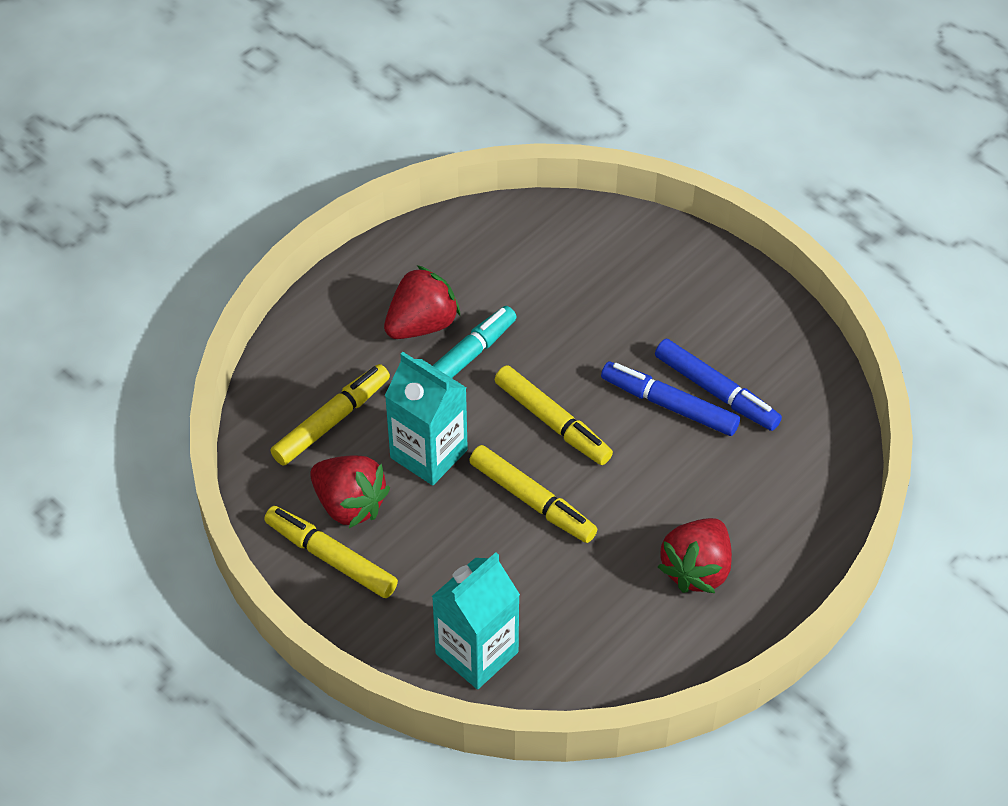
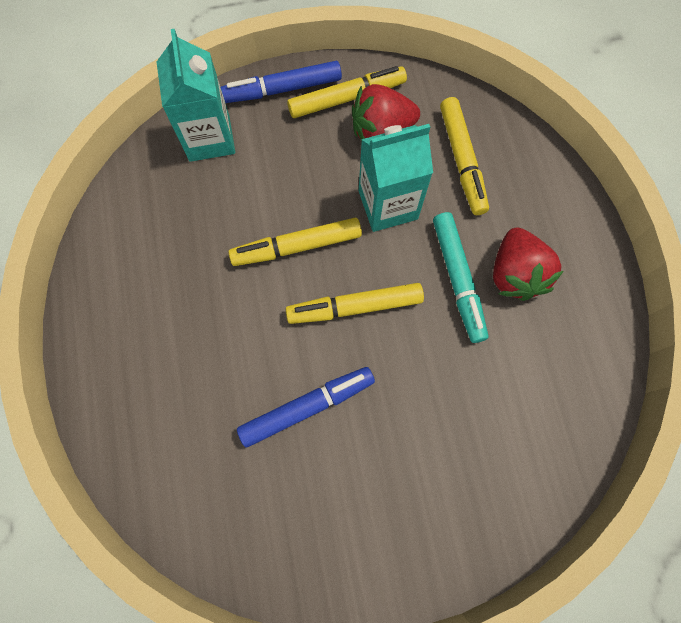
camera: 125 degrees right, 20 degrees up
blue marker [655,339,782,431] -> blue marker moved to [221,61,342,103]
red strawberry [658,518,732,593] -> none

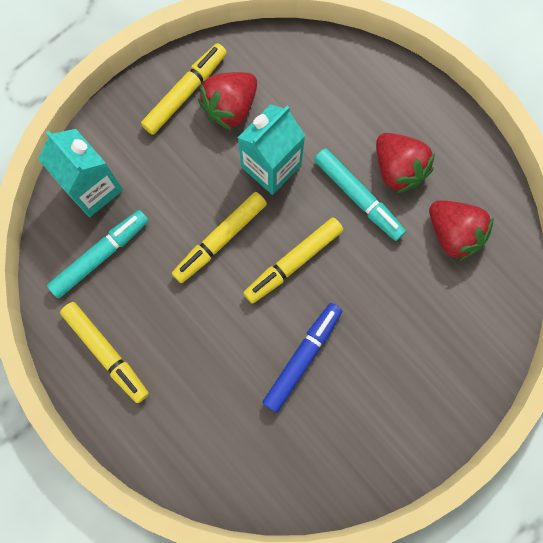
camera: 30 degrees left, 5 degrees up
blue marker [221,61,342,103] -> none
yellow marker [440,97,489,215] -> yellow marker moved to [60,302,149,403]
none -> turquoise marker [47,210,149,298]
none -> red strawberry [429,200,493,262]

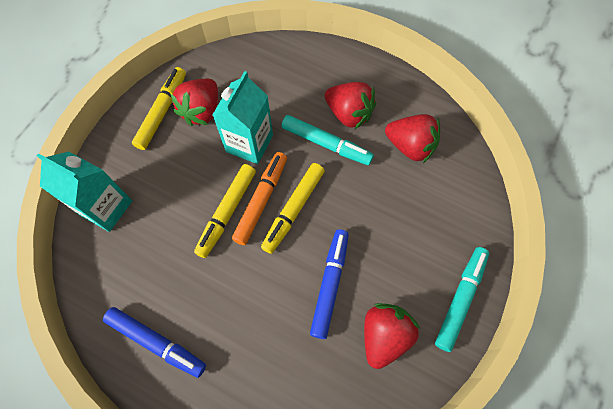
camera: 20 degrees left, 10 degrees down
turquoise marker [47,210,149,298] -> turquoise marker moved to [435,247,489,352]
yellow marker [60,302,149,403] -> blue marker [103,307,206,378]
none -> orange marker [232,152,287,245]
none -> red strawberry [364,303,420,369]

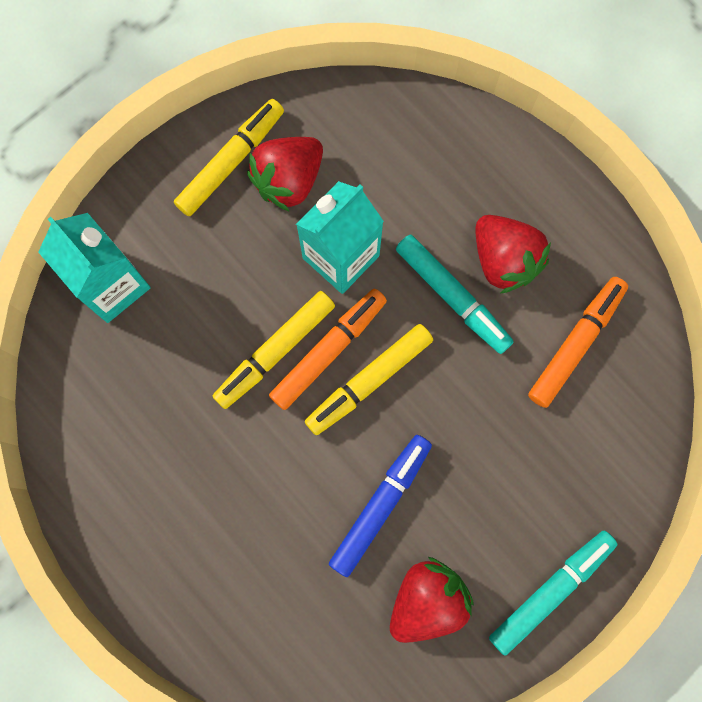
camera: 20 degrees right, 10 degrees up
blue marker [103,307,206,378] -> none
red strawberry [385,114,440,163] -> orange marker [528,277,628,408]

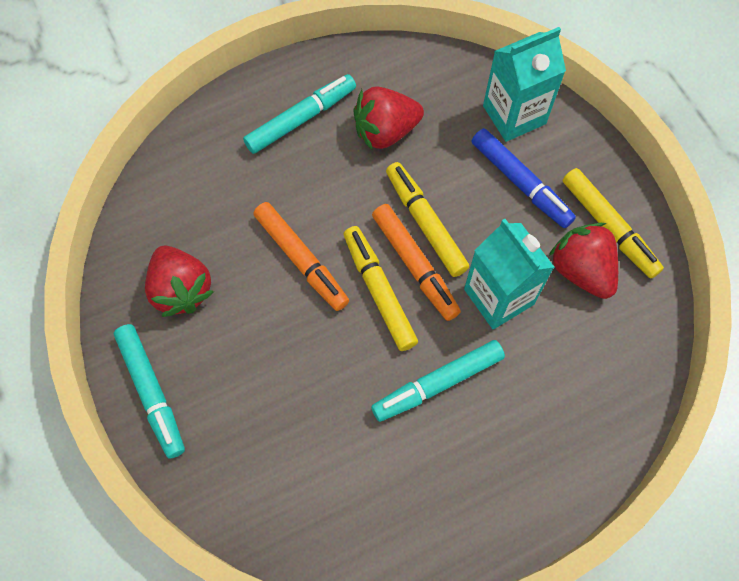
camera: 105 degrees right, 10 degrees down
blue marker [329,435,432,577] -> blue marker moved to [472,128,576,228]
red strawberry [475,215,551,294] -> red strawberry moved to [353,86,424,150]
orange marker [528,277,628,408] -> orange marker moved to [253,202,349,311]
none -> turquoise marker [243,74,356,154]

